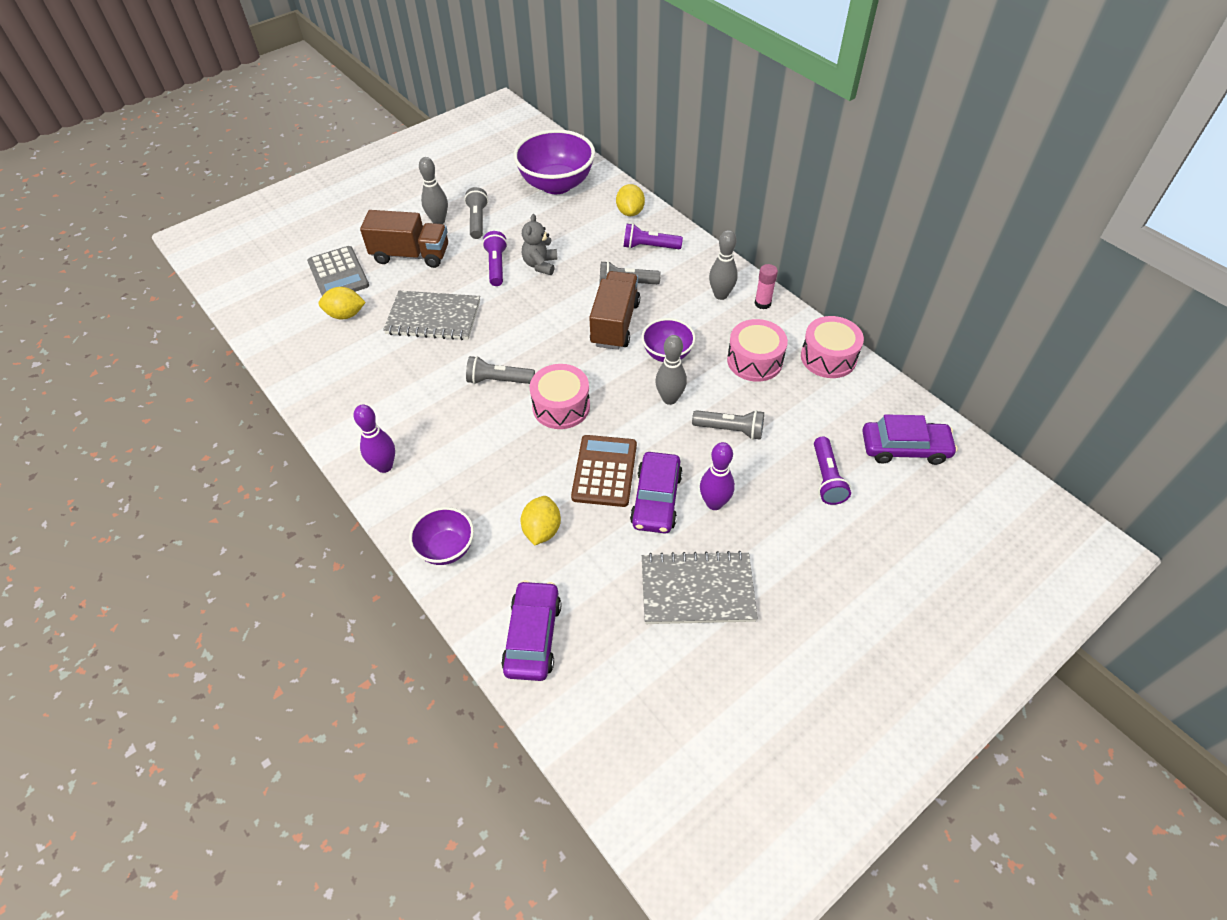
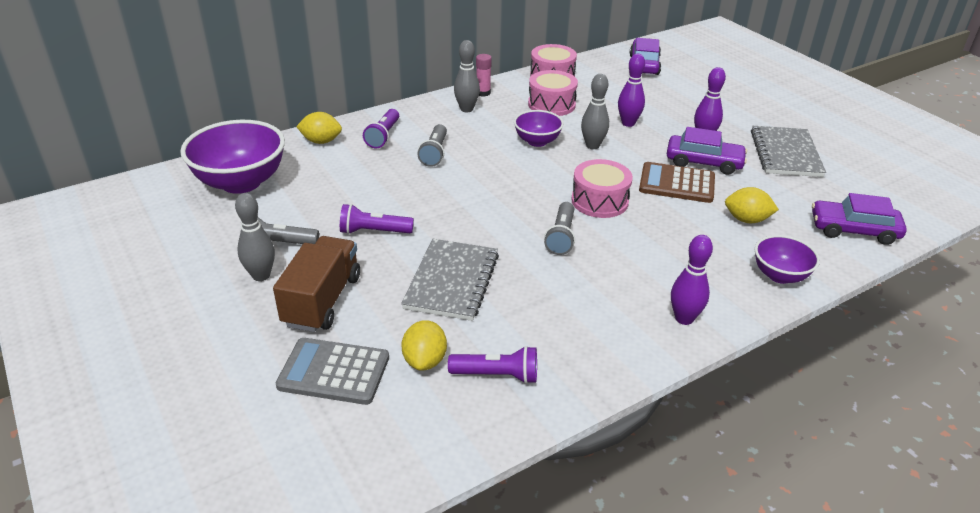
camera: 85 degrees left, 15 degrees down
grey calculator [307,246,369,296] -> grey calculator turned 150 degrees counterclockwise [276,338,389,405]
grey teddy bear [522,214,558,275] -> none
brown truck [589,271,640,350] -> none
grey flashlight [692,410,764,440] -> purple bowling pin [618,54,645,127]
purple flashlight [814,437,851,505] -> purple flashlight moved to [448,346,537,384]

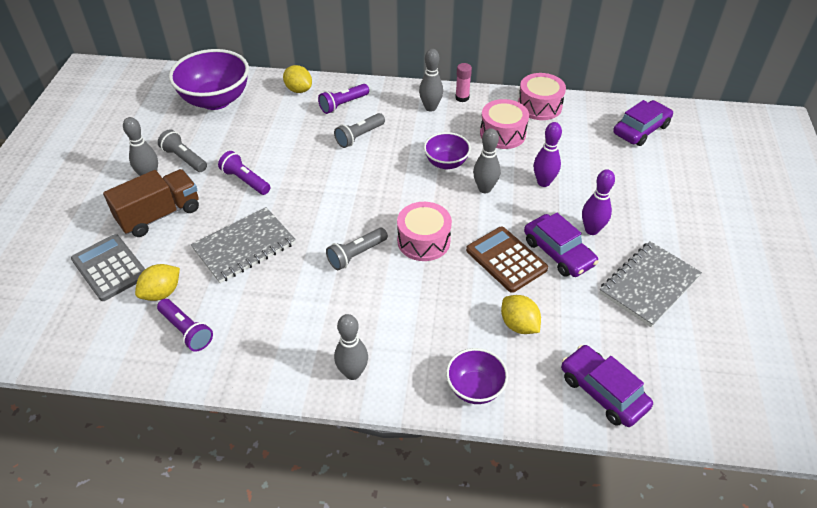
camera: 40 degrees right, 10 degrees up
purple bowling pin [671,235,713,325] -> grey bowling pin [334,314,368,380]

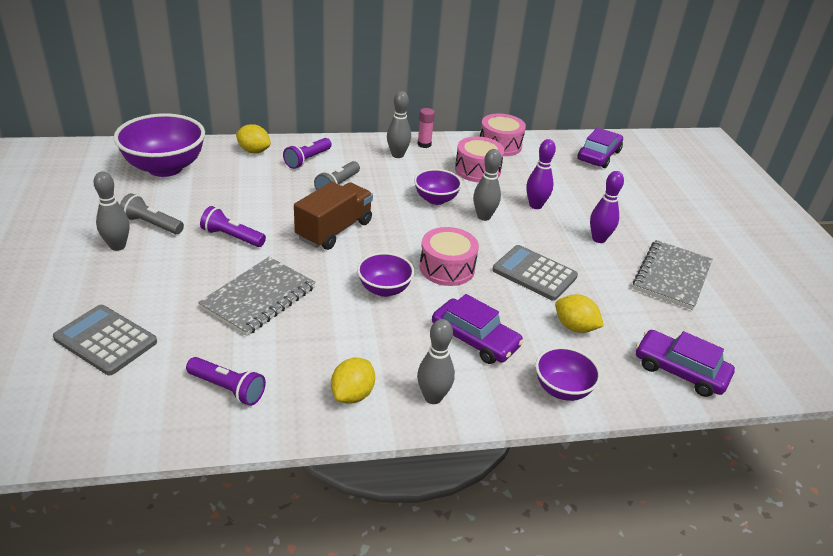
camera: 20 degrees left, 10 degrees down
brown truck [103,169,199,237] -> brown truck moved to [294,182,373,250]
yellow lemon [135,264,180,301] -> yellow lemon moved to [331,358,375,404]
grey flashlight [326,228,388,270] -> purple bowl [357,252,414,297]
brown calculator [466,227,548,293] -> grey calculator [492,245,578,301]
purple car [524,213,598,277] -> purple car moved to [432,294,524,364]

